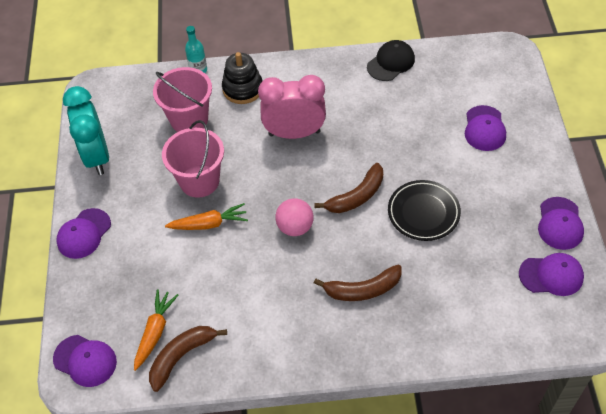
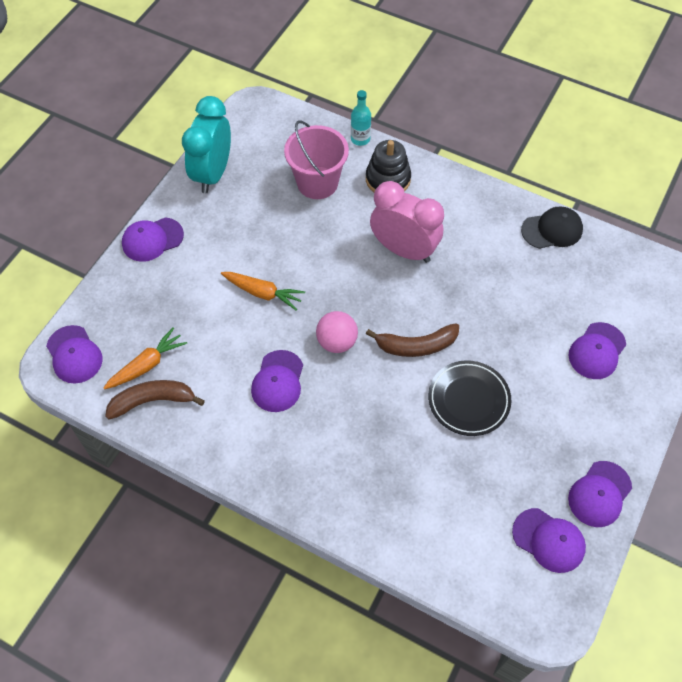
camera: 30 degrees right, 5 degrees up
pink bucket [162,120,224,198] -> none
brown banana [314,264,402,301] -> none
none -> purple cap [251,350,303,412]

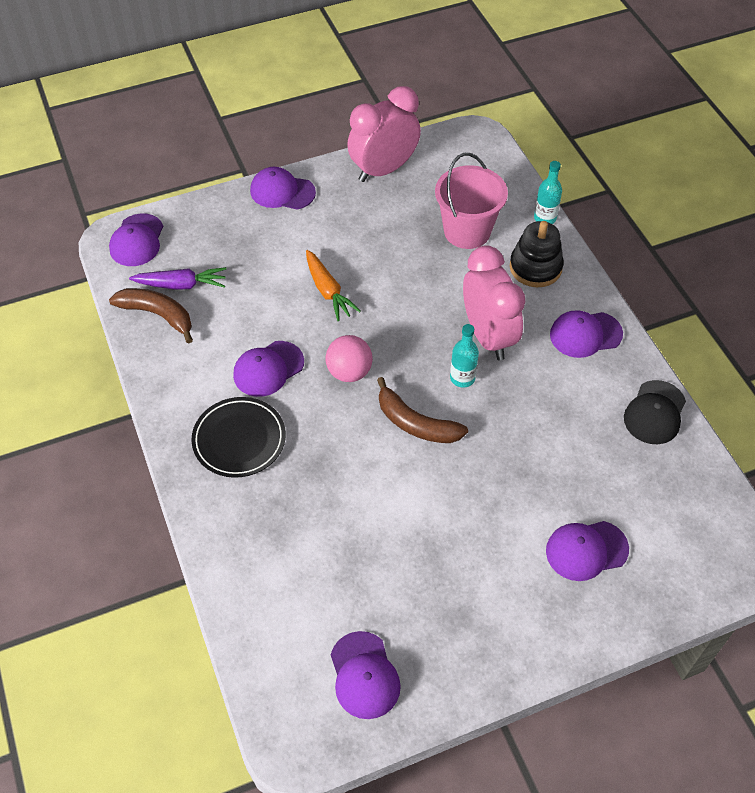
camera: 40 degrees right, 5 degrees down
orange carrot [103,328,187,389] -> purple carrot [129,267,226,290]
turquoise clock [182,96,231,193] -> pink clock [347,86,421,182]
black plate [428,360,511,436] -> black plate moved to [191,397,286,478]
black cap [521,206,583,249] -> black cap turned 90 degrees clockwise [624,380,686,444]
purple cap [568,461,632,527] -> purple cap moved to [550,310,623,358]
none -> turquoise bottle [450,324,479,388]

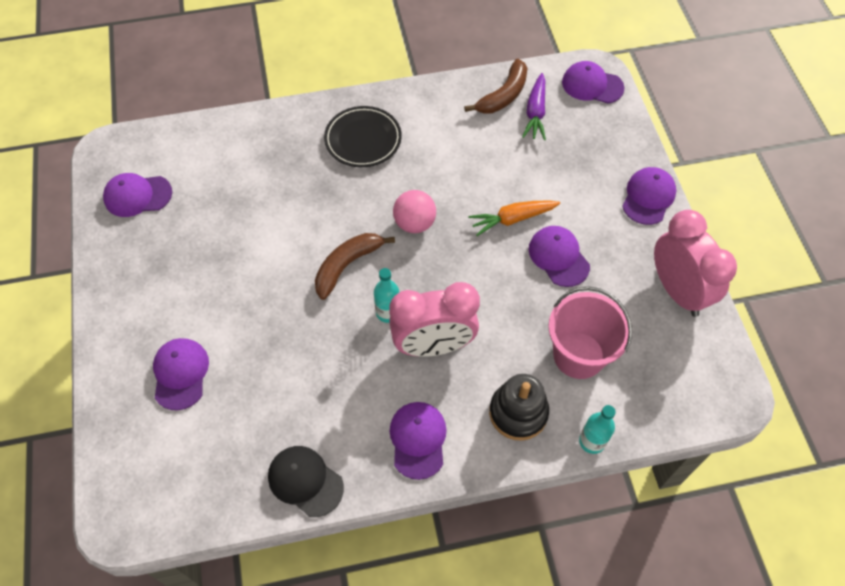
camera: 100 degrees right, 5 degrees up
purple cap [233,341,304,397] -> purple cap moved to [529,226,590,287]

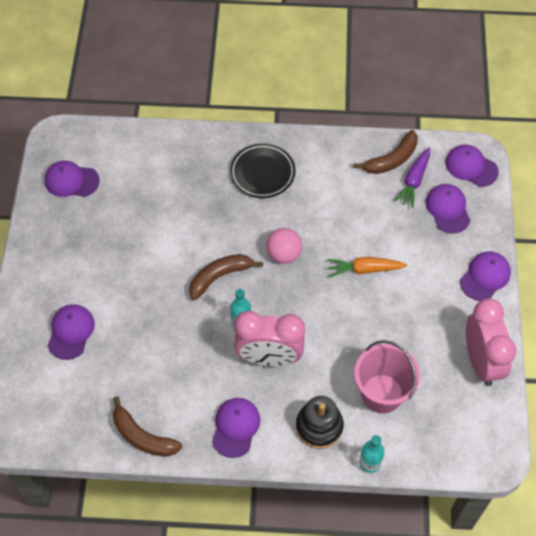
camera: 15 degrees right, 0 degrees up
black cap [268,446,344,517] -> brown banana [113,396,182,456]
purple cap [529,226,590,287] -> purple cap moved to [426,184,470,234]

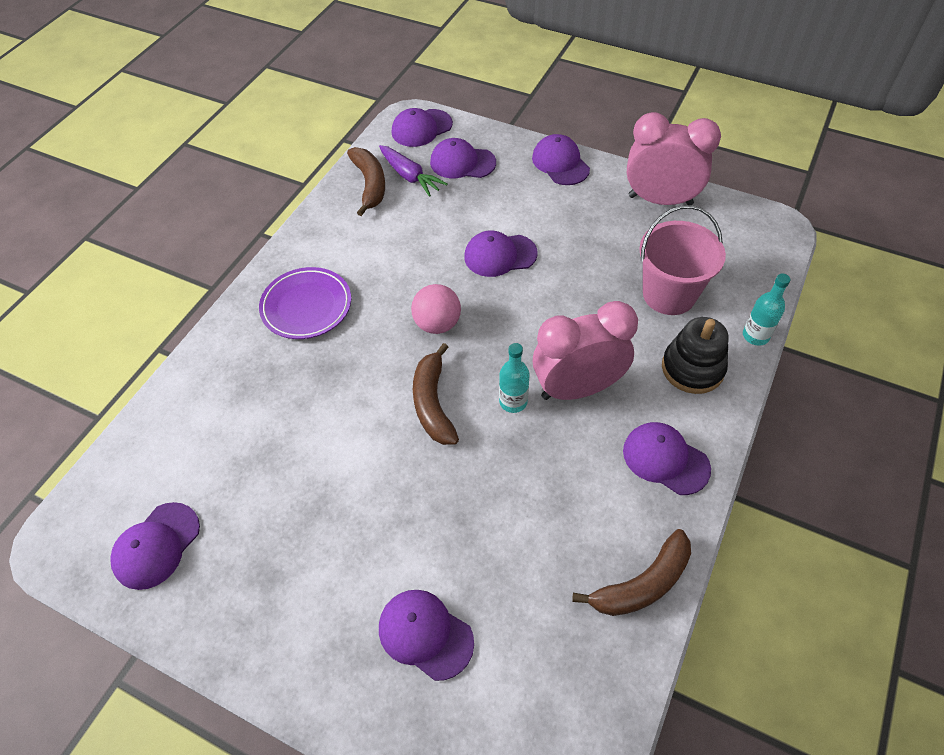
camera: 65 degrees left, 5 degrees down
black plate [230,143,295,198] -> purple plate [259,267,351,339]
pink clock [234,311,305,366] -> pink clock turned 135 degrees counterclockwise [533,301,638,400]
orange carrot [328,257,407,277] -> purple cap [464,230,538,277]

